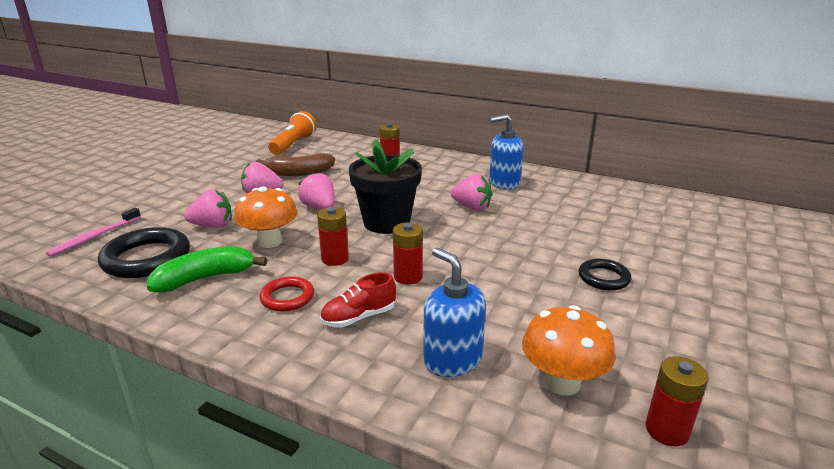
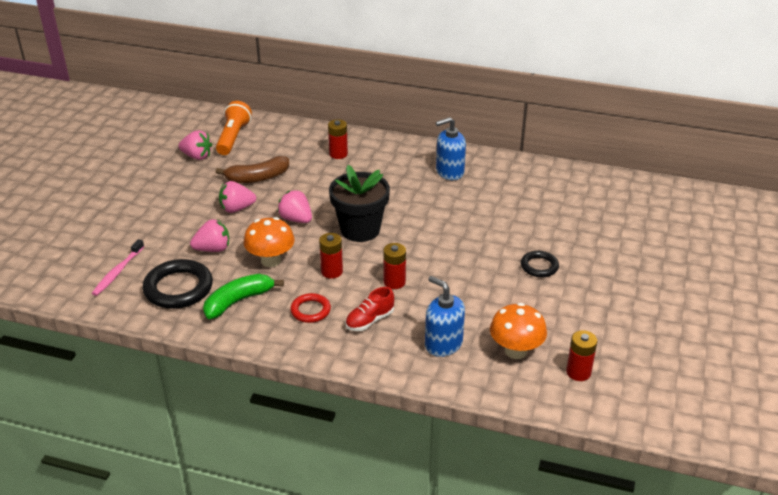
camera: 10 degrees left, 10 degrees up
pink strawberry [451,174,493,211] -> pink strawberry moved to [178,130,212,160]

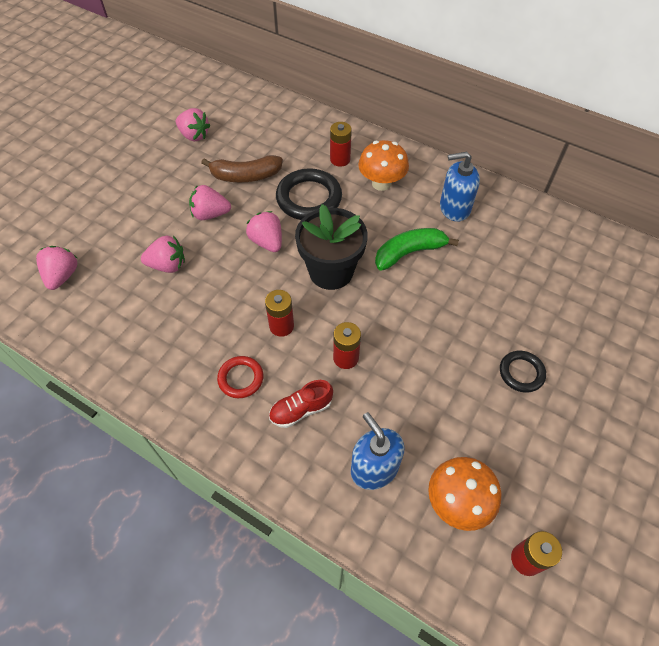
camera: 15 degrees right, 20 degrees up
pink toothbrush [92,239,144,296] -> pink strawberry [36,246,77,290]
black ring [143,259,213,309] -> black ring moved to [276,168,342,220]
green banana [203,274,284,319] -> green banana moved to [375,228,459,271]
orange flashlight [216,101,252,155] -> none
orange mushroom [244,217,295,267] -> orange mushroom moved to [358,140,409,191]

